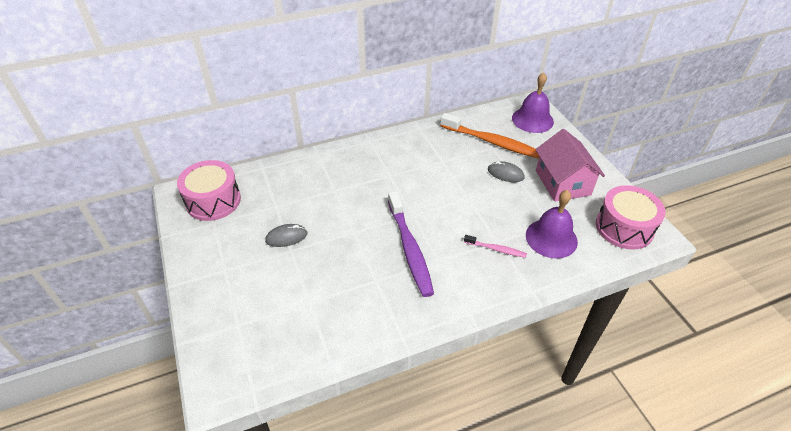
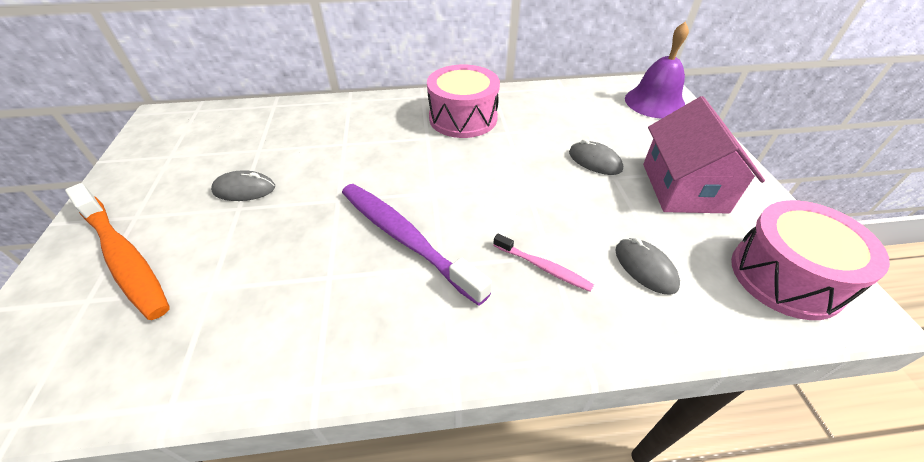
camera: 15 degrees right, 0 degrees up
pink drum [177,160,241,221] -> pink drum moved to [427,65,500,138]
purple toothbrush [388,191,434,297] -> purple toothbrush turned 135 degrees clockwise [342,184,492,306]
orange toothbrush [440,113,539,159] -> orange toothbrush moved to [65,183,170,320]
purple bell [526,190,578,258] -> grey mouse [615,238,680,295]

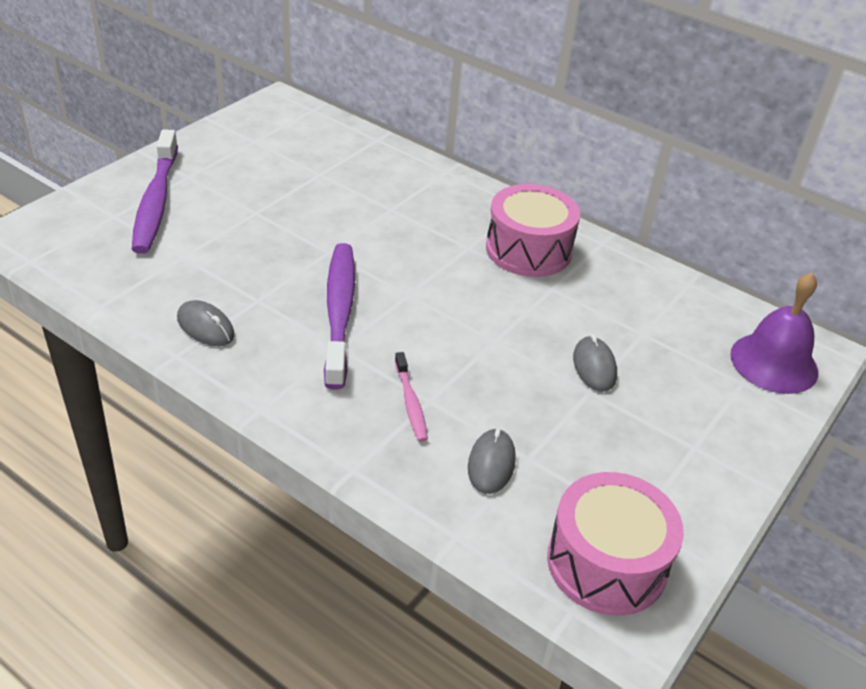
camera: 40 degrees right, 5 degrees down
orange toothbrush [65,183,170,320] -> purple toothbrush [132,129,178,254]
grey mouse [211,171,275,201] -> grey mouse moved to [177,300,235,346]
pink house [643,96,765,214] -> none

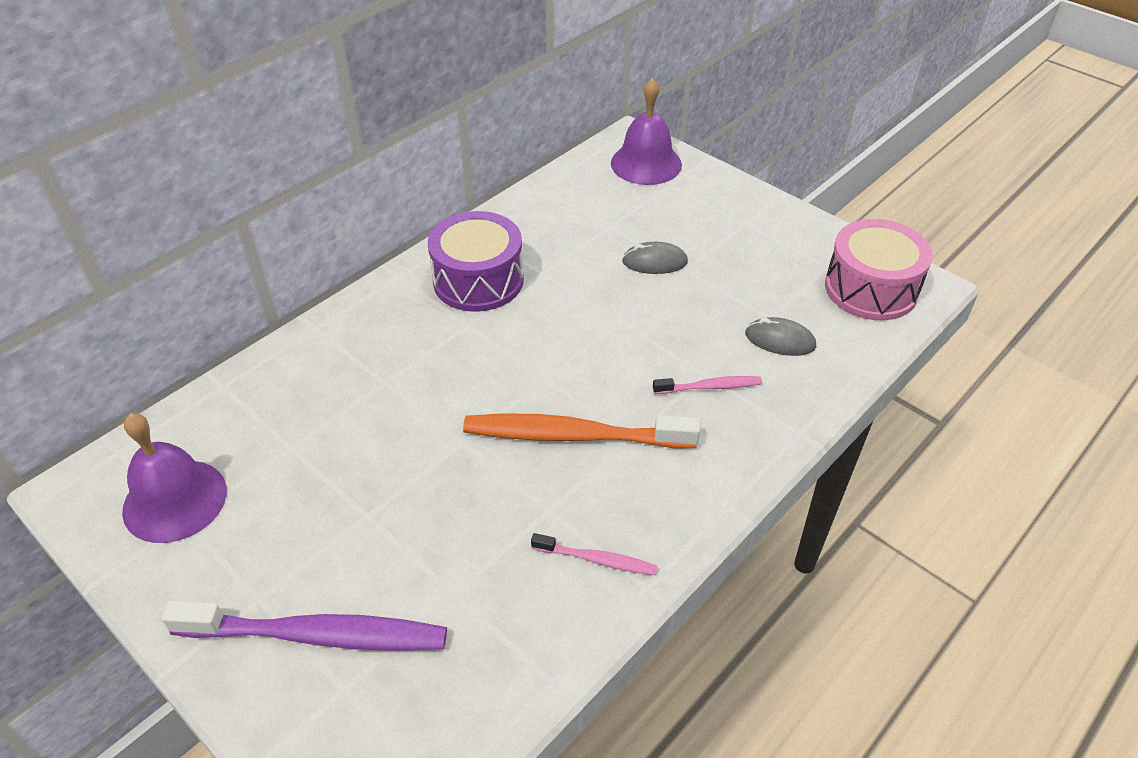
camera: 80 degrees left, 5 degrees up
grey mouse [177,300,235,346] -> pink toothbrush [531,533,658,575]
purple toothbrush [324,243,355,390] -> orange toothbrush [463,414,700,448]
pink drum [486,184,580,277] -> purple drum [428,211,524,312]
none -> purple bell [122,413,227,543]

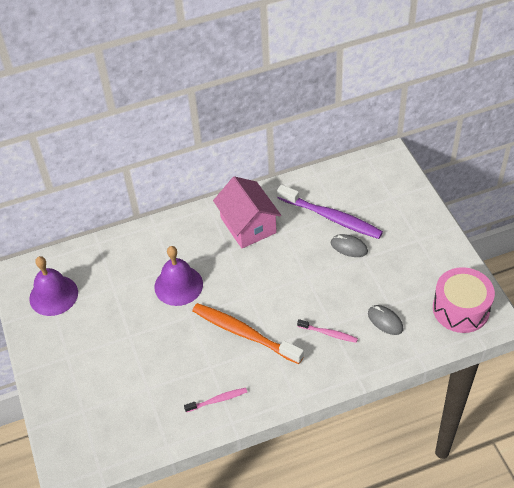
camera: 30 degrees right, 5 degrees up
purple toothbrush [161,601,447,651] -> purple toothbrush moved to [277,185,383,239]
purple drum [428,211,524,312] -> pink house [213,176,281,249]
pink toothbrush [531,533,658,575] -> pink toothbrush turned 60 degrees counterclockwise [184,388,247,412]
purple bell [611,78,682,185] -> purple bell moved to [155,246,203,306]

